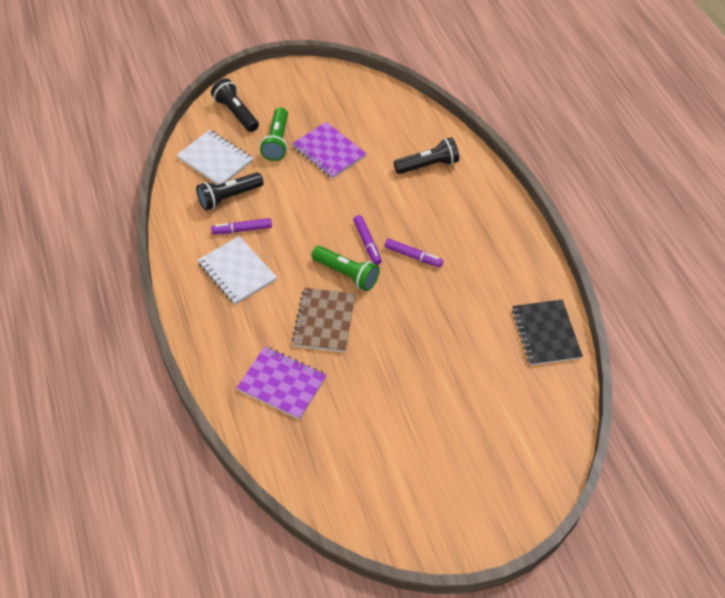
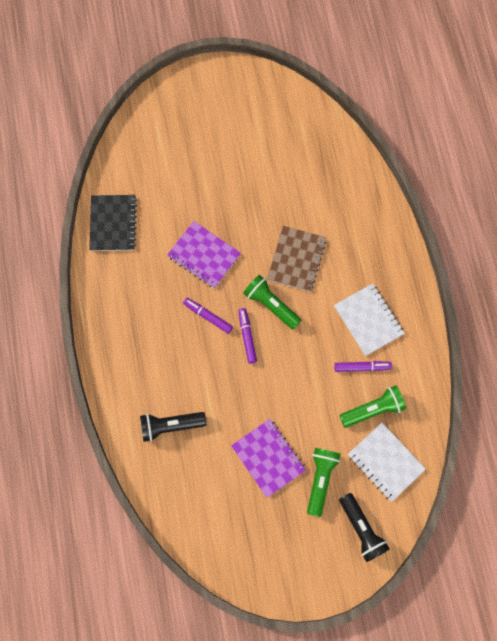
camera: 170 degrees left, 20 degrees up
black flashlight [196,172,264,211] -> green flashlight [339,385,406,428]
purple notebook [237,347,327,420] -> purple notebook moved to [167,221,241,288]

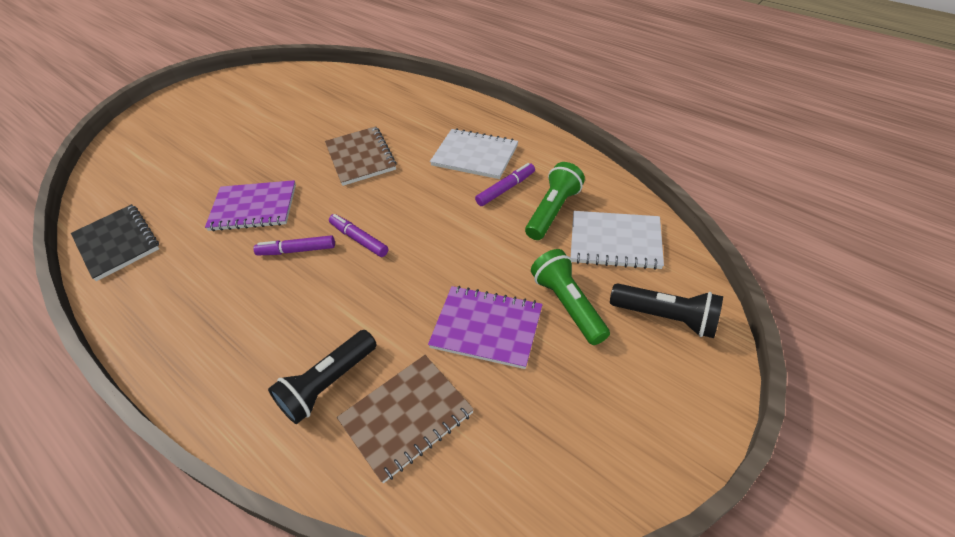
camera: 35 degrees left, 25 degrees down
green flashlight [243,275,302,330] -> none
none -> brown notebook [337,355,474,483]

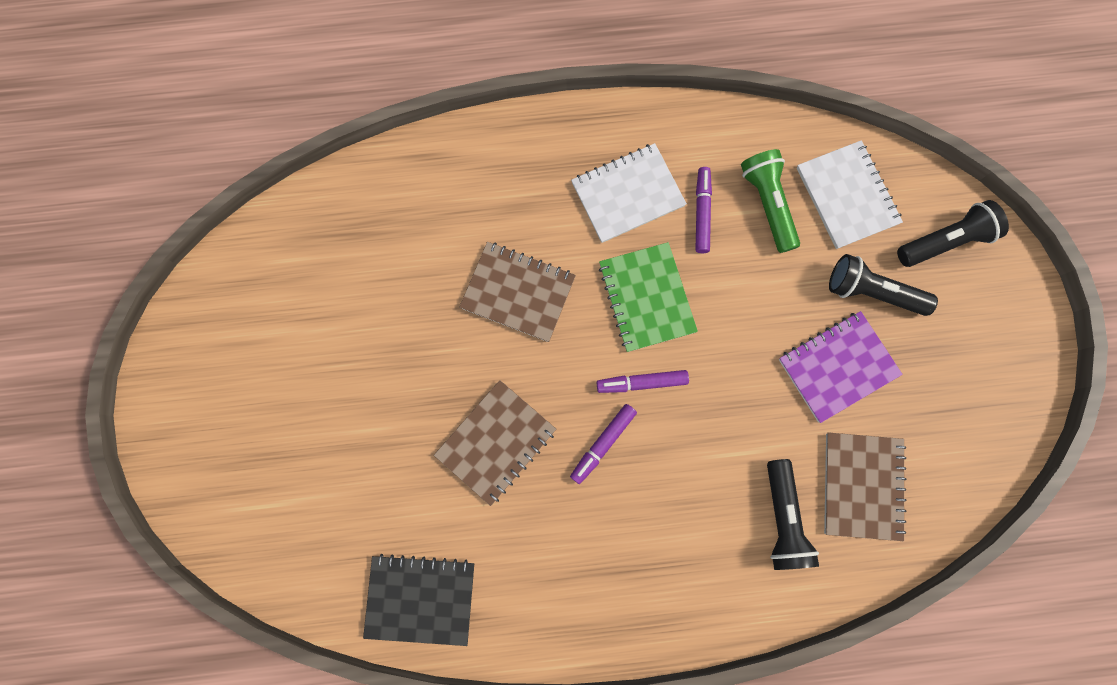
camera: 50 degrees left, 30 degrees up
purple notebook [205,180,296,231] -> brown notebook [434,380,556,506]
green flashlight [531,249,610,345] -> black flashlight [829,254,938,316]
white notebook [571,211,664,270] -> white notebook turned 75 degrees counterclockwise [797,140,903,249]
none -> green notebook [599,242,698,352]

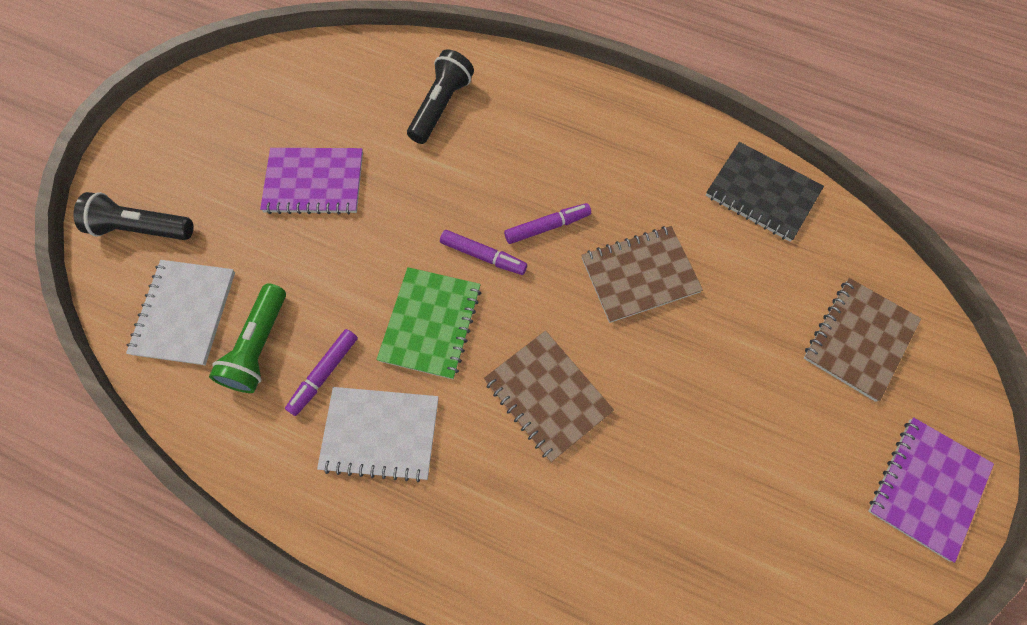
camera: 150 degrees left, 10 degrees down
brown notebook [824,432,906,541] -> brown notebook moved to [804,278,921,402]
black flashlight [829,254,938,316] -> none
none -> purple notebook [868,417,994,563]

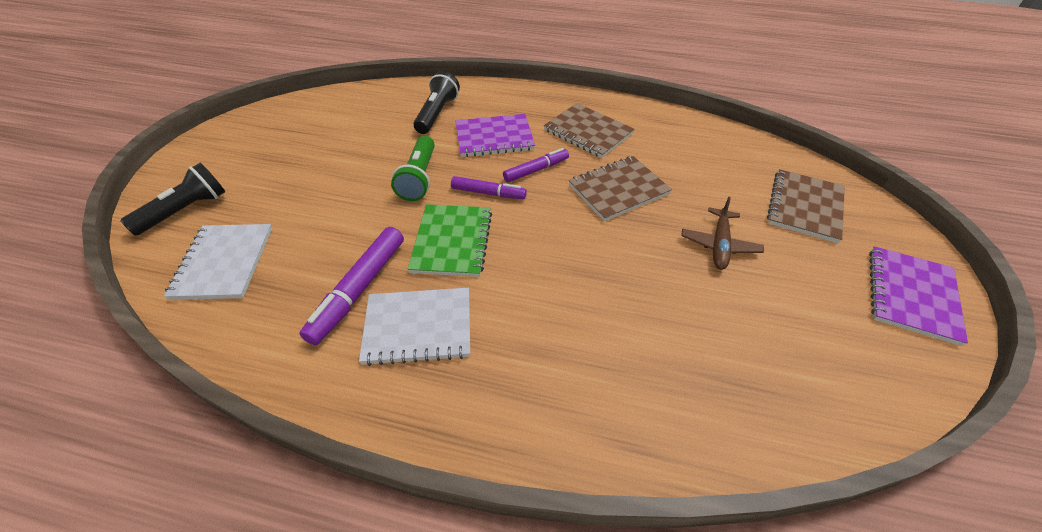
camera: 10 degrees left, 20 degrees down
black flashlight [73,192,193,240] -> black flashlight turned 135 degrees clockwise [120,163,225,236]
green flashlight [209,283,286,393] -> green flashlight moved to [391,136,435,201]
purple notebook [260,148,363,214] -> purple notebook moved to [456,114,535,157]
purple marker [285,329,358,416] -> purple marker [299,227,404,345], size x1.58
brown notebook [484,331,614,462] -> brown notebook moved to [544,103,634,158]
black notebook [706,142,824,242] -> none
none -> brown plane [681,196,764,270]

